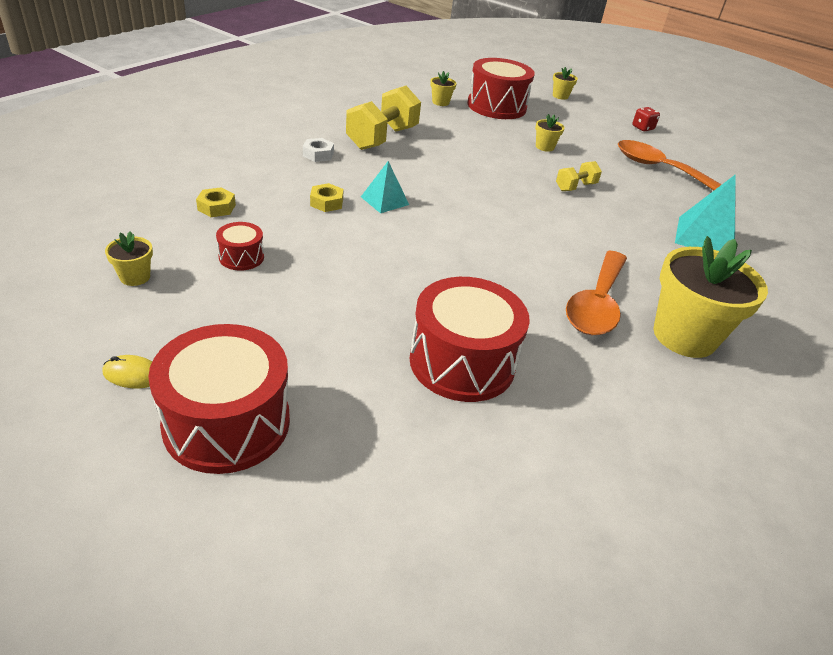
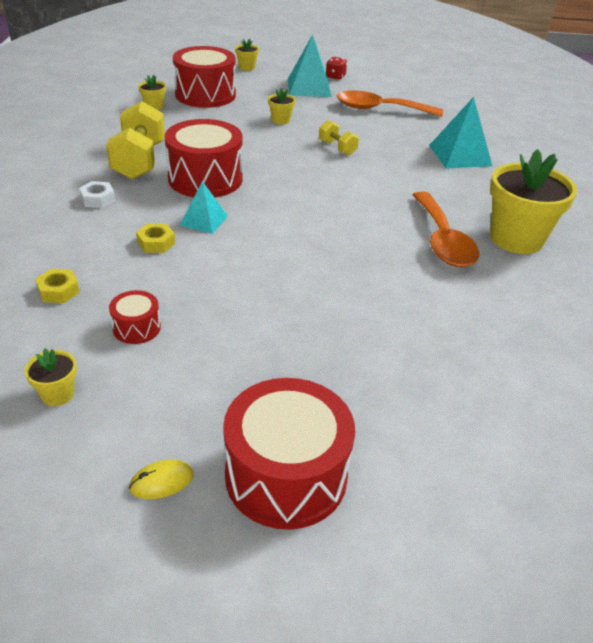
camera: 30 degrees left, 0 degrees up
red drum [409,277,530,402] -> red drum moved to [165,119,243,198]
yellow dumbbell [556,161,602,191] -> yellow dumbbell turned 60 degrees counterclockwise [319,120,359,155]
none -> turquoise pyramid [288,34,332,97]

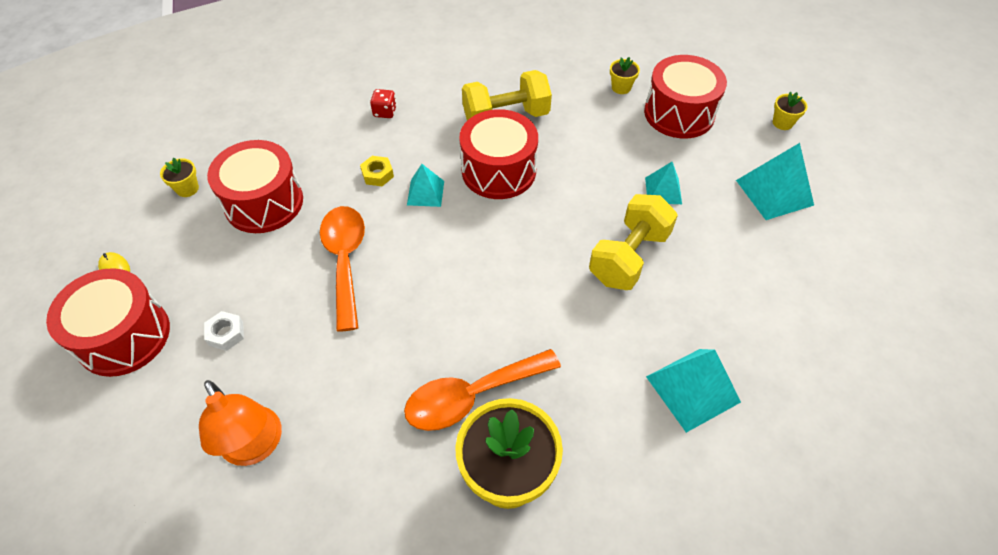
camera: 75 degrees right, 15 degrees up
yellow nut [36,269,80,303] -> none
white nut [79,181,115,208] -> white nut moved to [204,311,244,351]
red drum [109,290,161,344] -> red drum [207,140,303,233], size x2.11
yellow flower pot [268,88,295,124] -> turquoise pyramid [645,162,682,204]
yellow dumbbell [319,120,359,155] -> yellow dumbbell [589,194,678,290], size x1.92
red dice [326,57,347,80] -> red dice moved to [370,89,397,118]
orange spoon [337,91,443,117] -> orange spoon moved to [320,206,365,332]
none -> orange lamp [199,380,282,466]

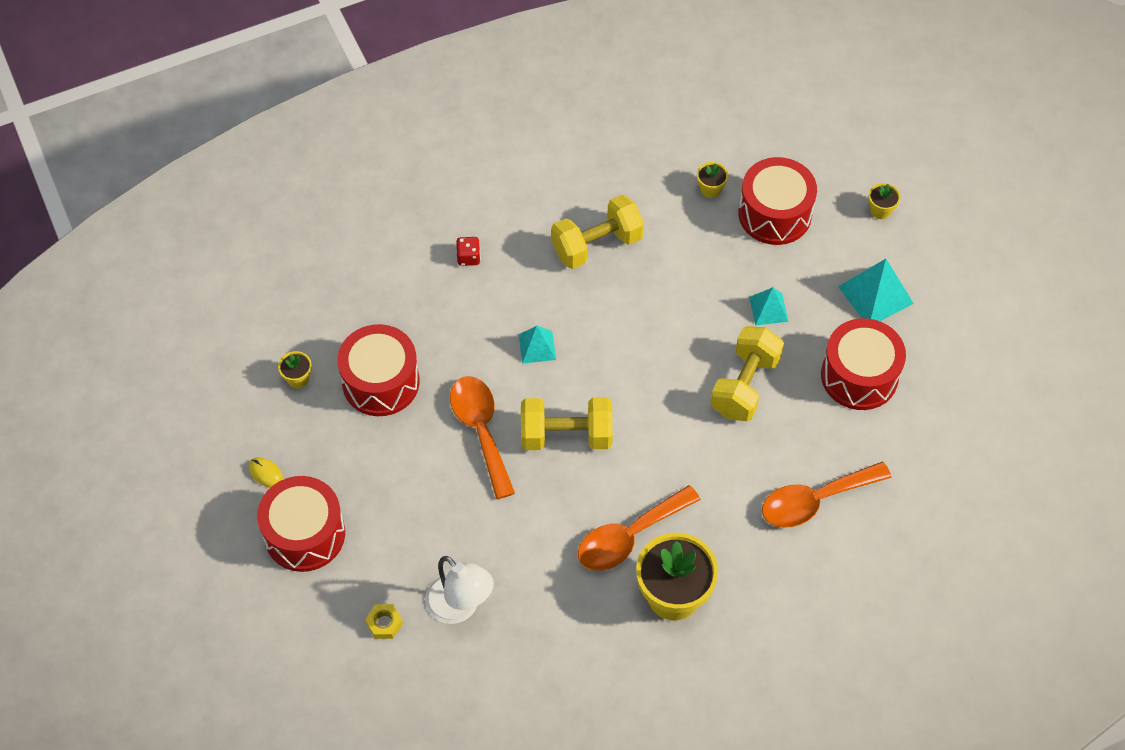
camera: 10 degrees left, 5 degrees up
orange lamp [199,380,282,466] -> white lamp [425,556,494,624]
white nut [204,311,244,351] -> none
yellow nut [360,156,394,186] -> yellow nut moved to [365,604,403,639]
red drum [459,109,538,199] -> red drum moved to [821,318,906,410]
turquoise pyramid [646,349,741,433] -> orange spoon [762,462,892,528]
none -> yellow dumbbell [521,397,613,450]

